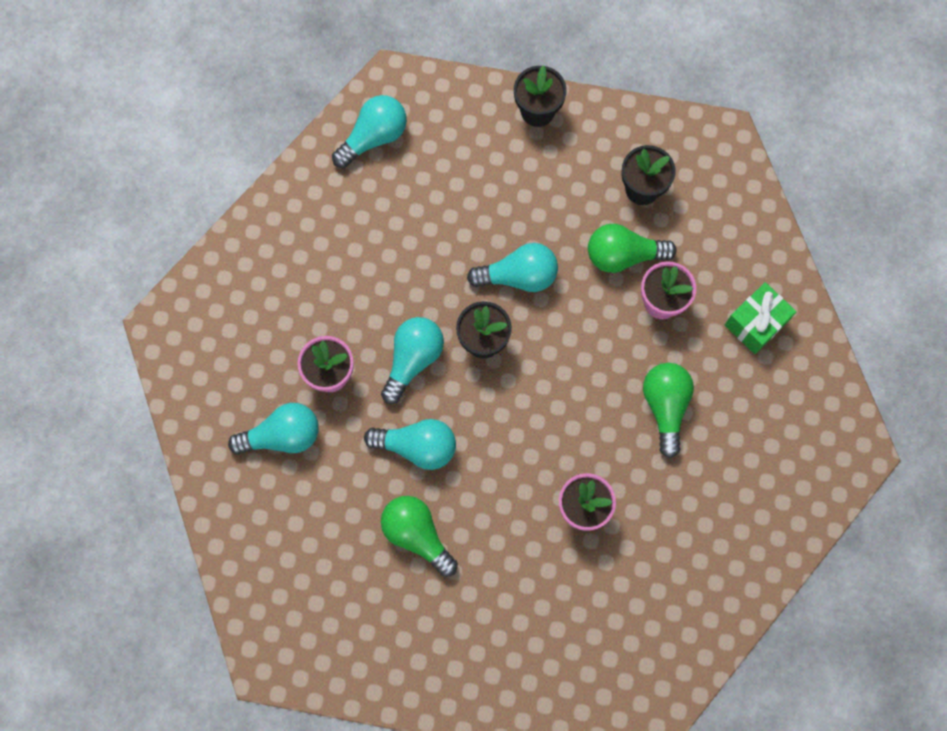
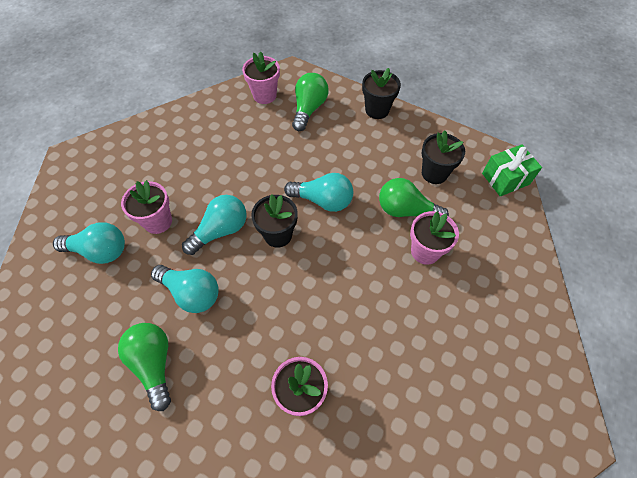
camera: 20 degrees right, 15 degrees down
turquoise light bulb [332,95,407,168] -> pink flower pot [242,51,280,104]
green light bulb [643,363,694,458] -> green light bulb moved to [292,73,329,131]
green gift [725,282,796,354] -> green gift moved to [482,144,542,197]

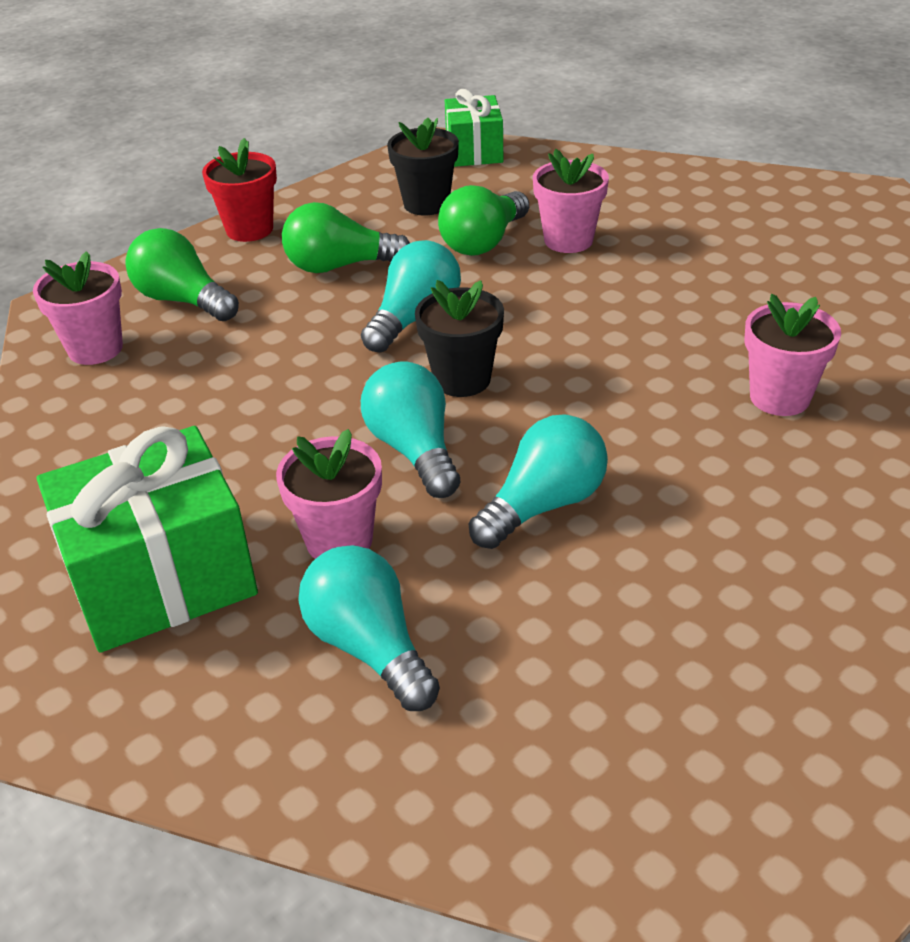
camera: 70 degrees left, 20 degrees down
turquoise light bulb [53,222,125,264] -> turquoise light bulb turned 60 degrees counterclockwise [298,545,440,711]
green light bulb [118,323,171,411] -> green light bulb moved to [282,202,410,273]
black flower pot [362,68,401,119] -> red flower pot [202,138,277,242]
none -> green gift [37,426,258,653]

